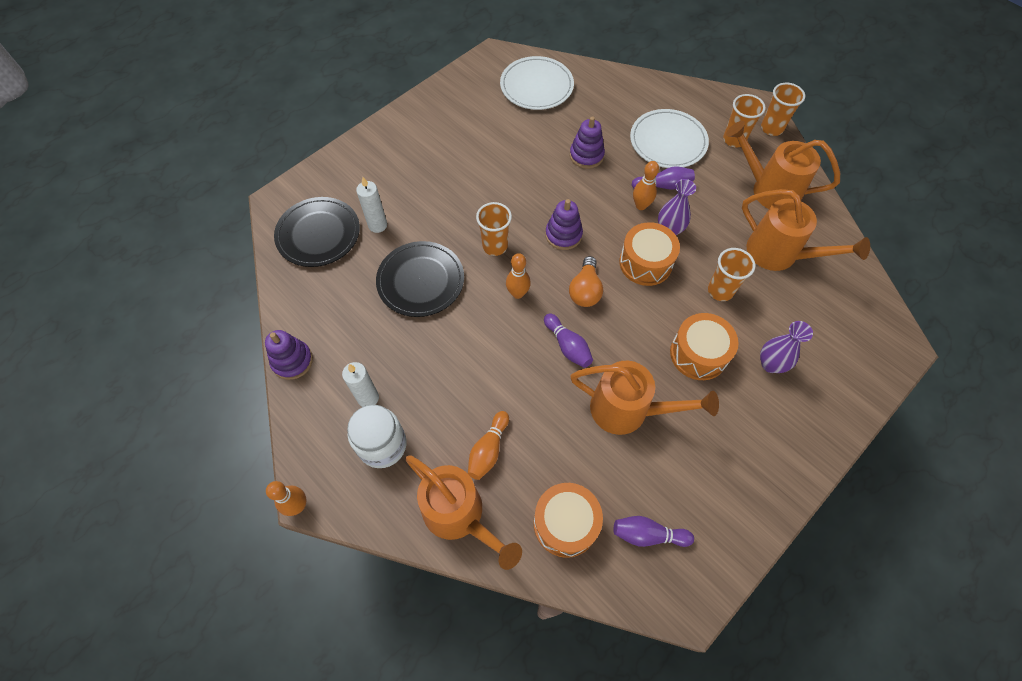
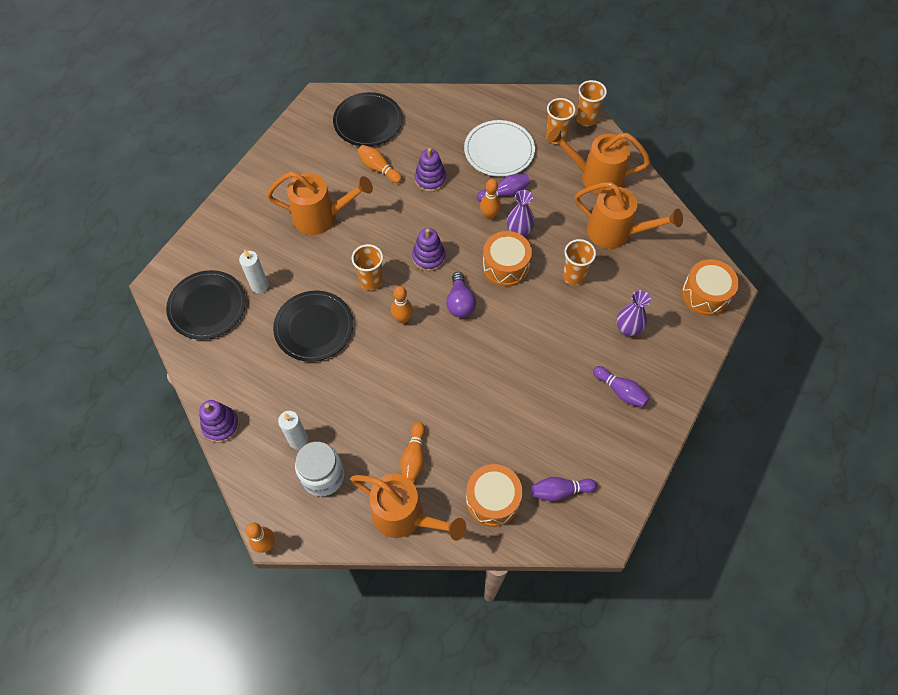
camera: 15 degrees left, 0 degrees up
white plate [500,56,574,110] -> black plate [333,92,403,146]
purple bowling pin [544,313,593,368] -> purple bowling pin moved to [593,366,649,407]
orange light bulb [569,256,603,307] -> purple light bulb [446,272,476,317]
orange watering can [570,361,719,435] -> orange watering can moved to [267,172,373,235]
orange drum [670,313,739,380] -> orange drum moved to [682,259,739,316]
none -> orange bowling pin [357,145,402,183]

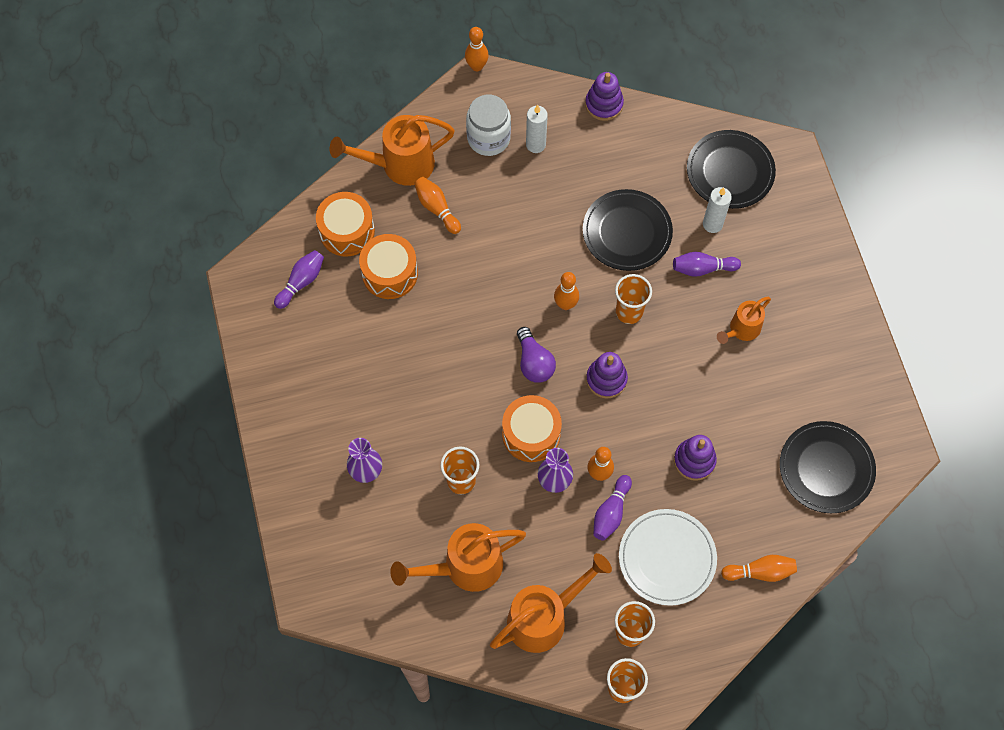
camera: 135 degrees right, 5 degrees up
orange watering can [267,172,373,235] -> orange watering can [717,297,771,344], size x0.58
orange bowling pin [357,145,402,183] -> orange bowling pin moved to [721,555,797,582]
purple light bulb [446,272,476,317] -> purple light bulb turned 150 degrees counterclockwise [517,327,556,383]
purple bowling pin [593,366,649,407] -> purple bowling pin moved to [673,252,741,277]
orange drum [682,259,739,316] -> orange drum moved to [359,234,418,299]

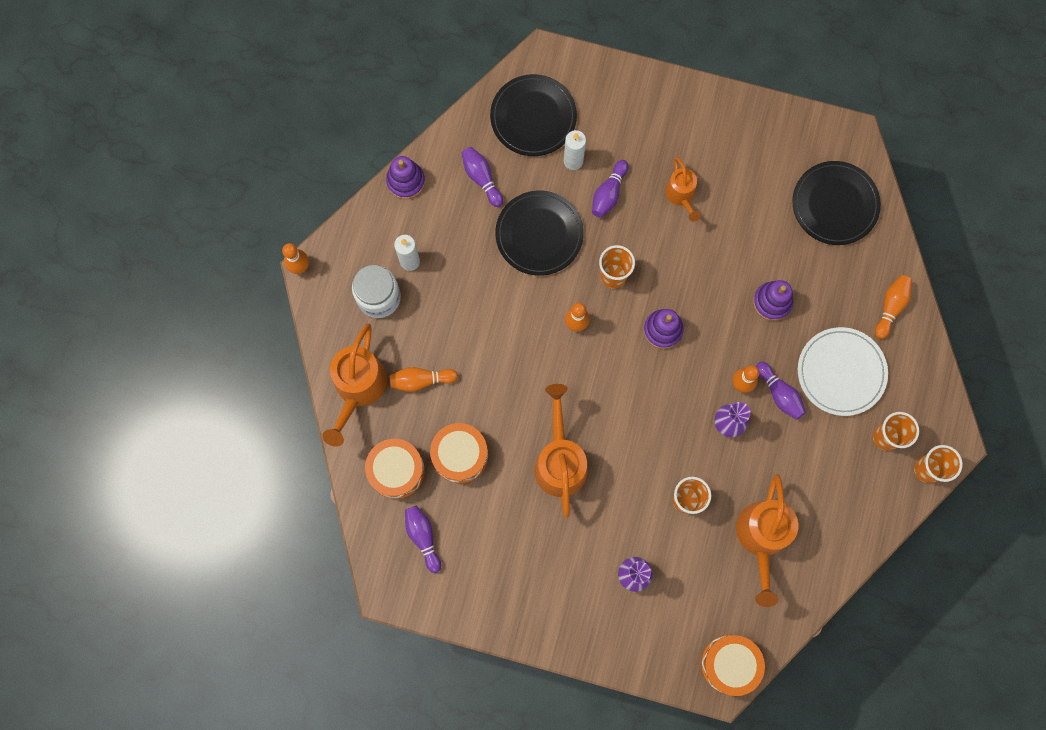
camera: 60 degrees left, 10 degrees up
orange watering can [490,553,612,653] -> orange watering can moved to [535,384,588,518]
orange drum [502,395,562,462] -> orange drum moved to [701,635,765,696]
purple light bulb [517,327,556,383] -> none
none -> purple bowling pin [462,147,503,207]

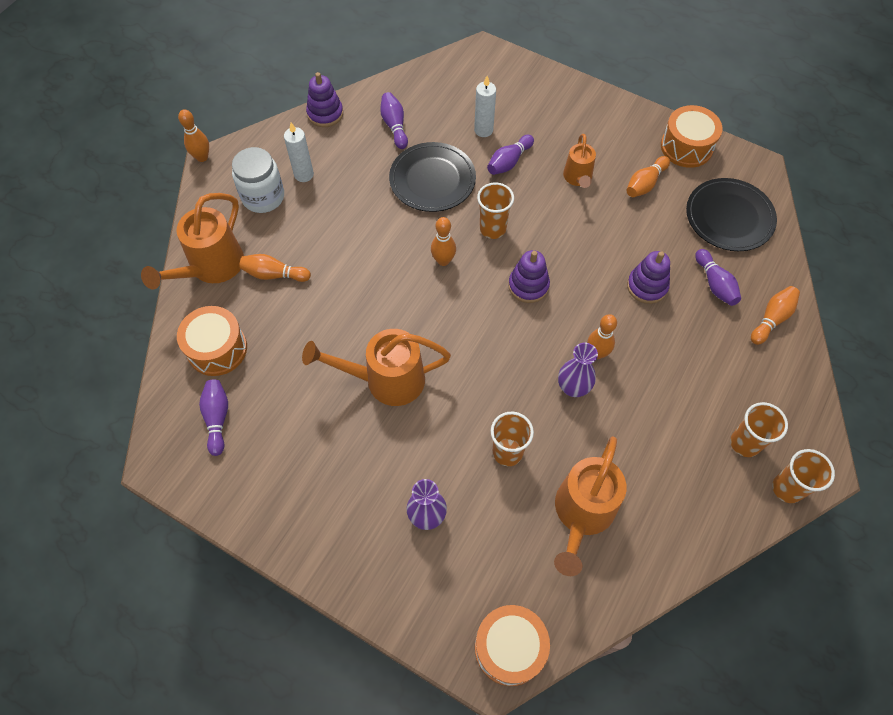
camera: 15 degrees right, 15 degrees down
orange drum [430,423,488,484] -> orange drum moved to [661,105,722,168]
black plate [490,74,577,156] -> none
orange watering can [535,384,588,518] -> orange watering can turned 105 degrees counterclockwise [302,329,451,406]
purple bowling pin [756,362,806,420] -> purple bowling pin moved to [695,249,741,306]
white plate [798,327,888,416] -> none
none -> orange bowling pin [626,156,670,197]

